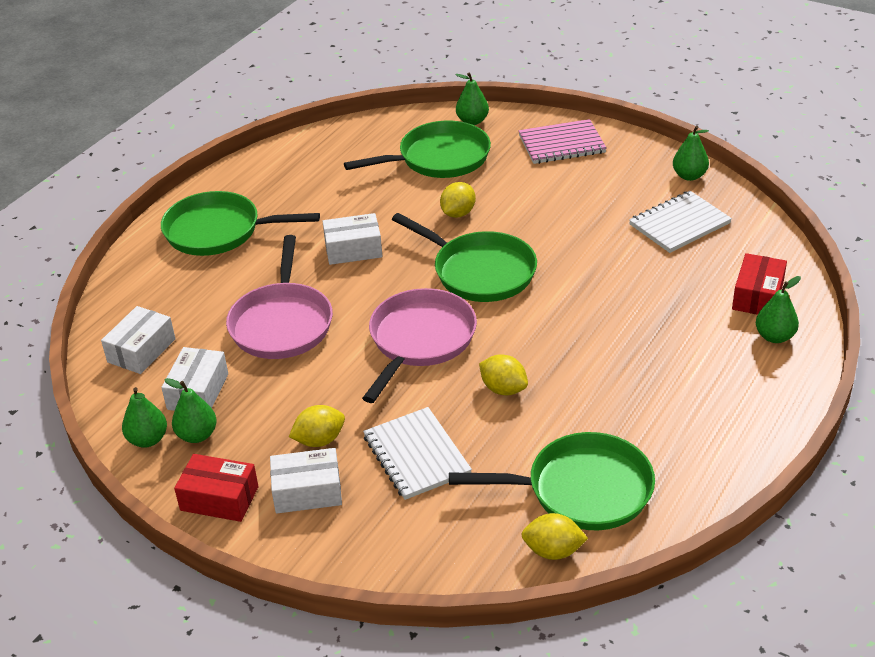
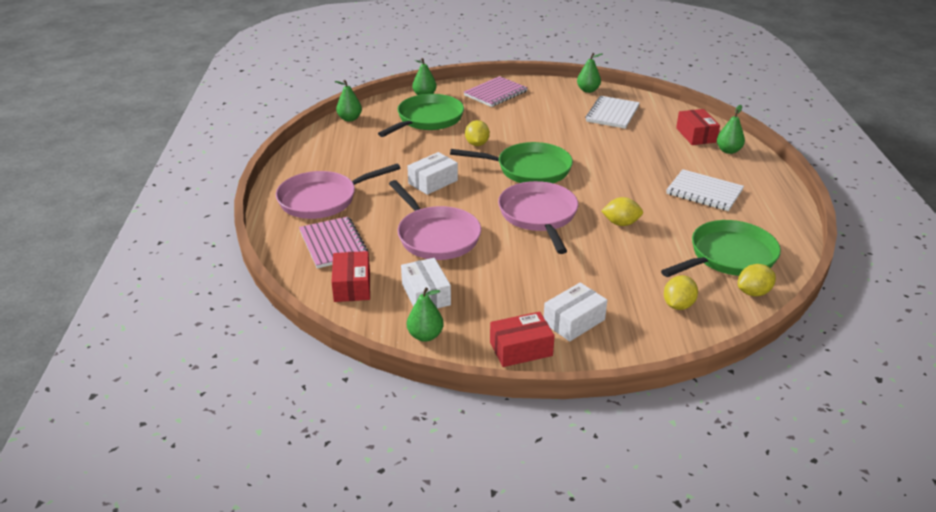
camera: 35 degrees left, 5 degrees down
white box [101,306,175,374] -> red box [332,251,370,302]
green pan [161,191,320,256] -> pink pan [276,163,401,219]
green pear [164,378,217,443] -> green pear moved to [334,80,362,122]
yellow lemon [289,405,345,447] -> yellow lemon moved to [664,275,698,310]
white notebook [363,407,472,500] -> white notebook moved to [666,169,744,211]
none -> pink notebook [299,216,368,268]

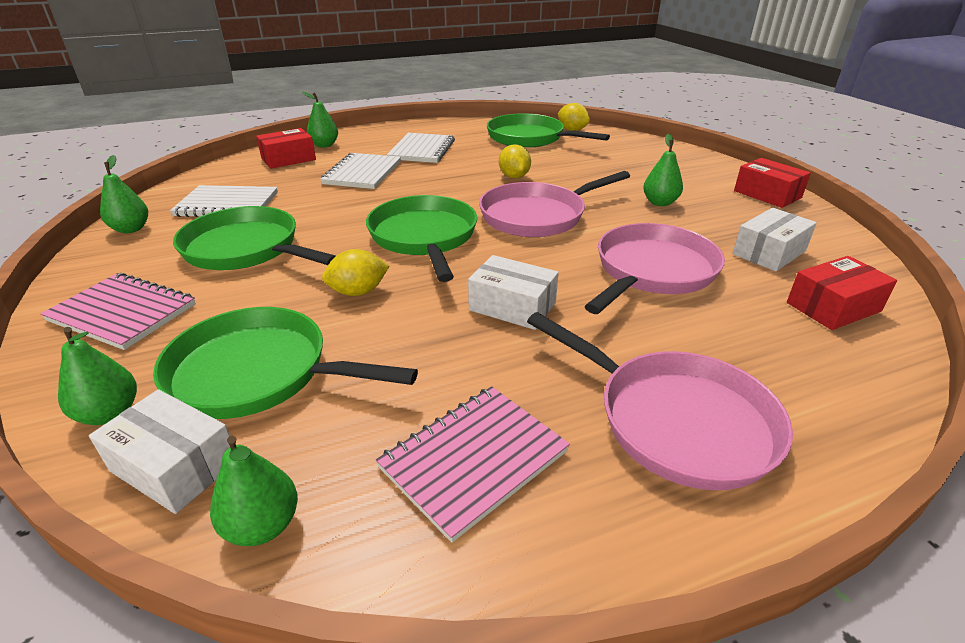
camera: 110 degrees left, 0 degrees up
pink notebook [299,216,368,268] -> pink notebook moved to [376,386,570,543]
green pear [407,288,444,342] -> green pear moved to [643,134,683,206]
white box [544,283,607,342] -> white box moved to [89,389,230,514]
yellow lemon [664,275,698,310] -> none
none -> green pan [173,206,336,270]
none -> white notebook [320,153,401,189]

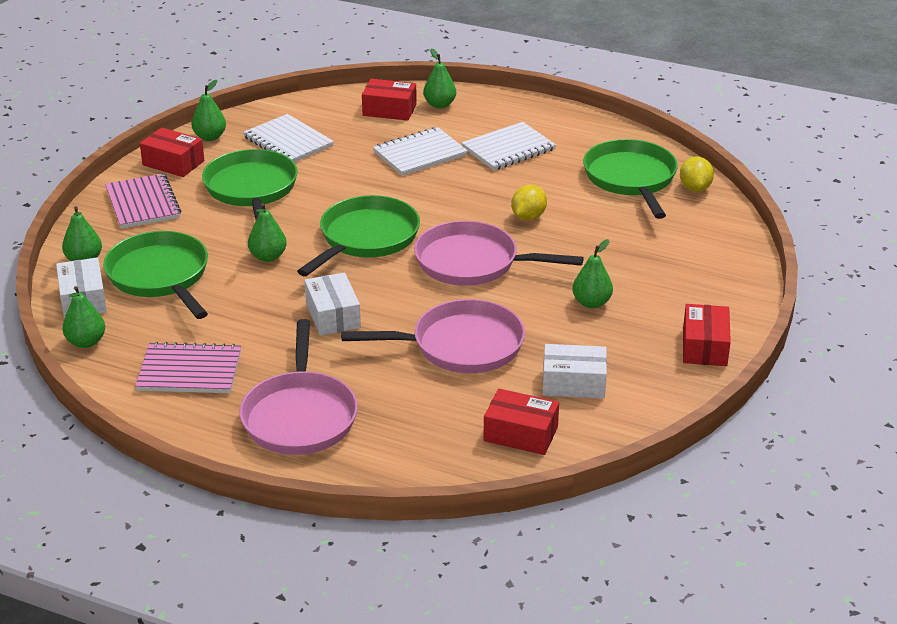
camera: 45 degrees right, 0 degrees up
yellow lemon [322,249,389,296] -> green pear [248,203,287,262]
none -> red box [140,127,204,177]

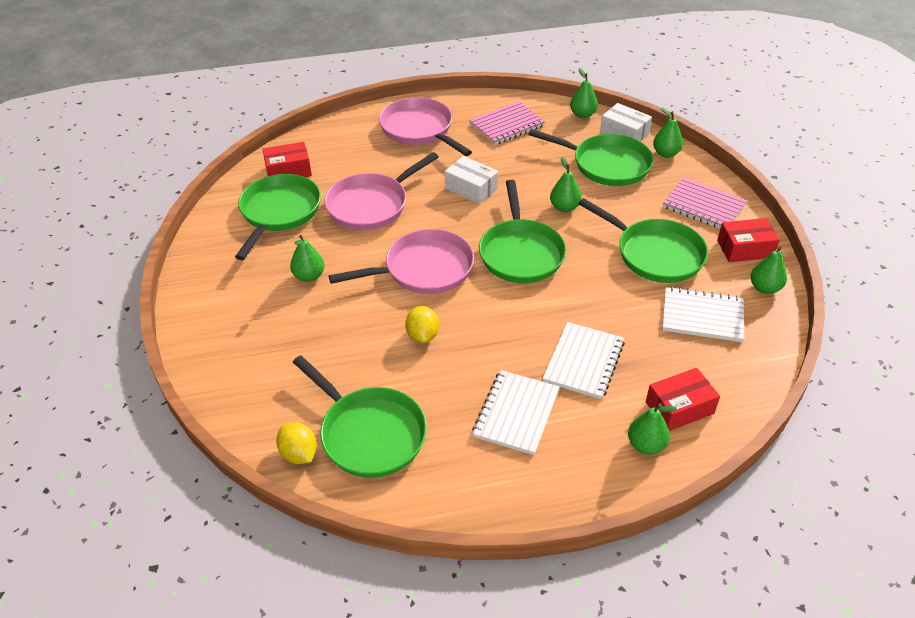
camera: 145 degrees right, 10 degrees up
white box [543,344,607,399] -> green pan [235,174,321,260]
red box [683,304,731,366] -> none

